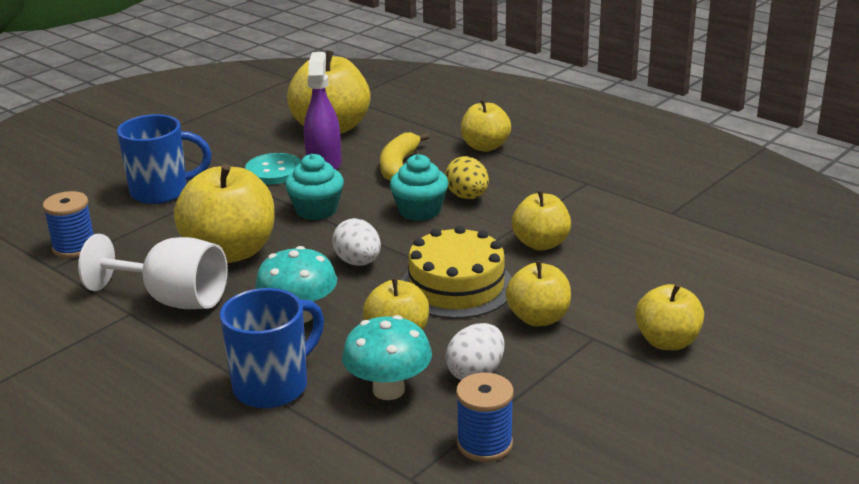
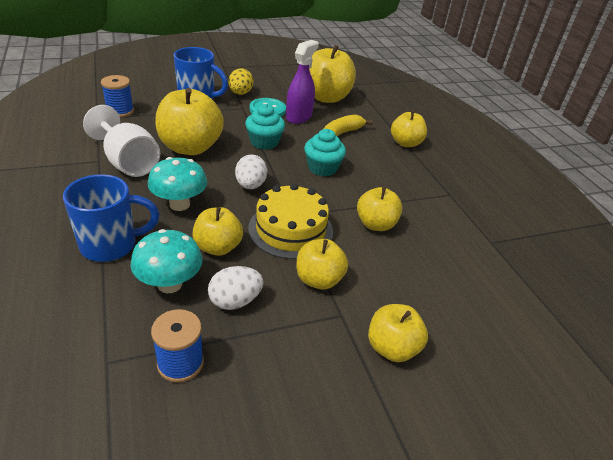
camera: 25 degrees right, 10 degrees up
yellow egg [445,156,489,199] -> yellow egg moved to [228,68,253,95]

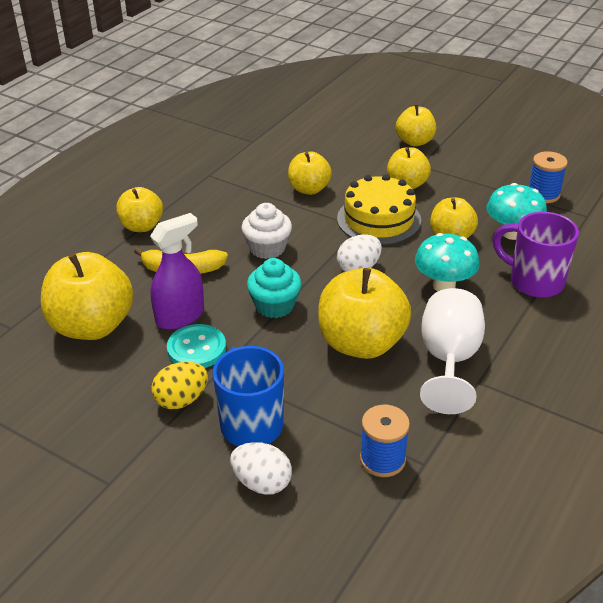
camera: 125 degrees left, 0 degrees up
blue mug [63,174,159,262] -> purple mug [493,212,579,298]
white egg [208,266,263,310] -> white egg moved to [230,442,292,495]
purple spray bottle [286,40,319,124] -> purple spray bottle turned 150 degrees clockwise [150,213,204,330]
turquoise cupcake [304,129,346,176] -> white cupcake [242,203,292,259]

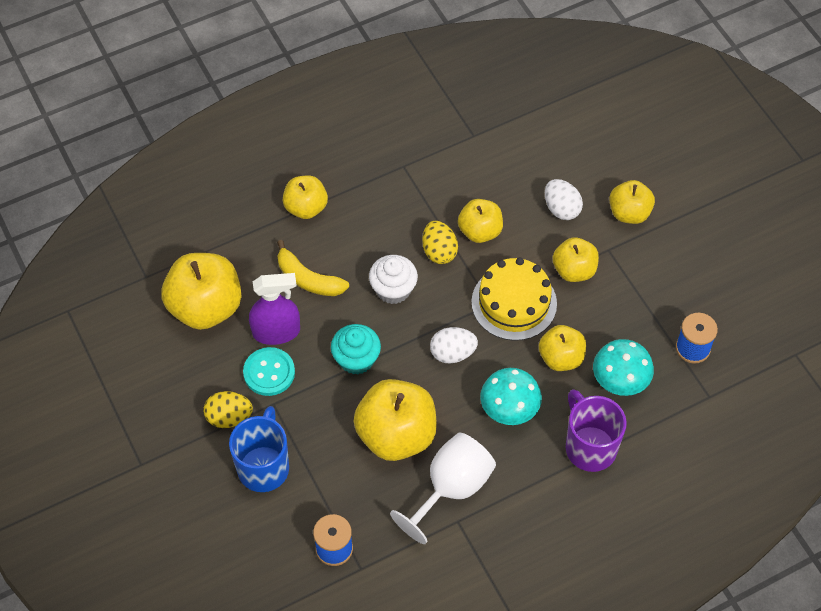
camera: 30 degrees right, 20 degrees up
white egg [230,442,292,495] -> white egg moved to [545,179,583,220]
none -> yellow egg [422,221,458,264]

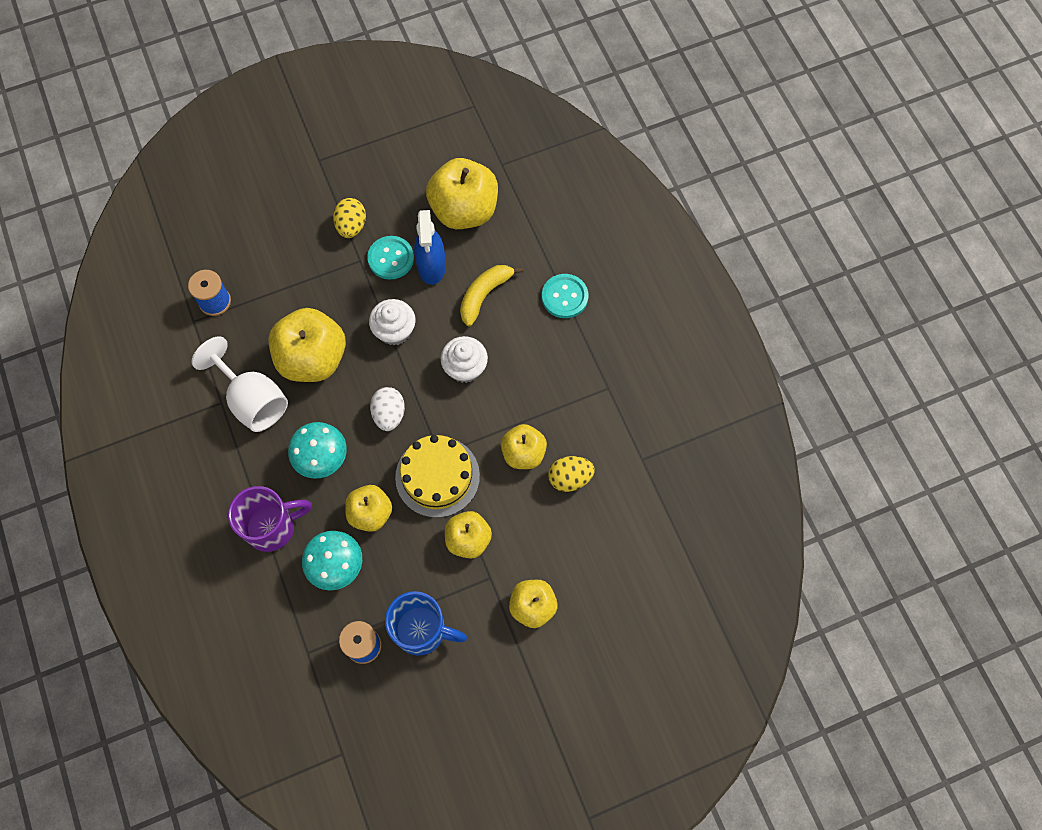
camera: 95 degrees right, 10 degrees up
blue mug [229,406,289,492] -> blue mug moved to [385,591,467,656]
purple spray bottle [249,273,300,345] -> blue spray bottle [414,210,446,285]
yellow apple [283,175,328,219] -> turquoise button [542,274,588,318]
turquoise cupcake [331,324,381,375] -> white cupcake [369,299,416,345]
yellow egg [422,221,458,264] -> yellow egg moved to [548,456,595,492]
white egg [545,179,583,220] -> none

